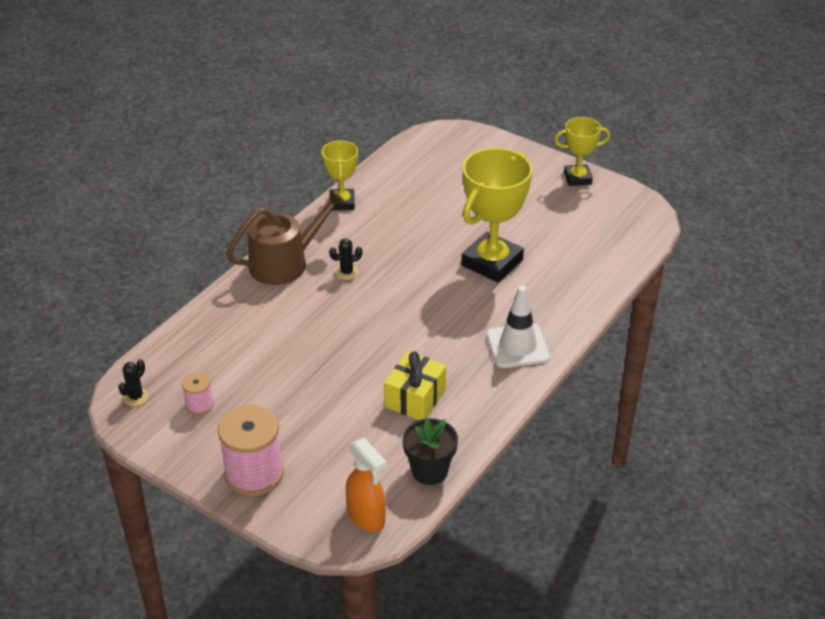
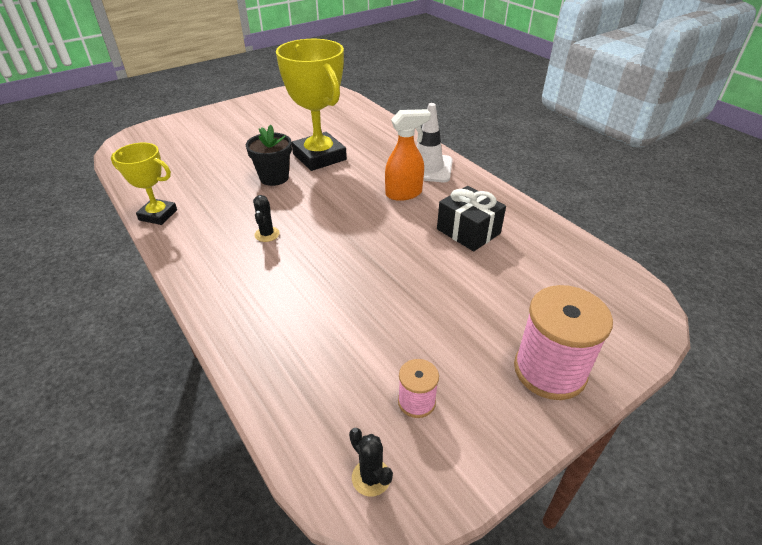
camera: 70 degrees left, 0 degrees up
brown watering can [226,189,346,285] -> none
orange spray bottle [346,438,387,532] -> orange spray bottle moved to [385,109,431,201]
yellow gift [384,351,446,420] -> black gift [437,186,506,252]
black flower pot [403,418,458,485] -> black flower pot moved to [246,125,292,186]
yellow trophy [554,117,610,186] -> none

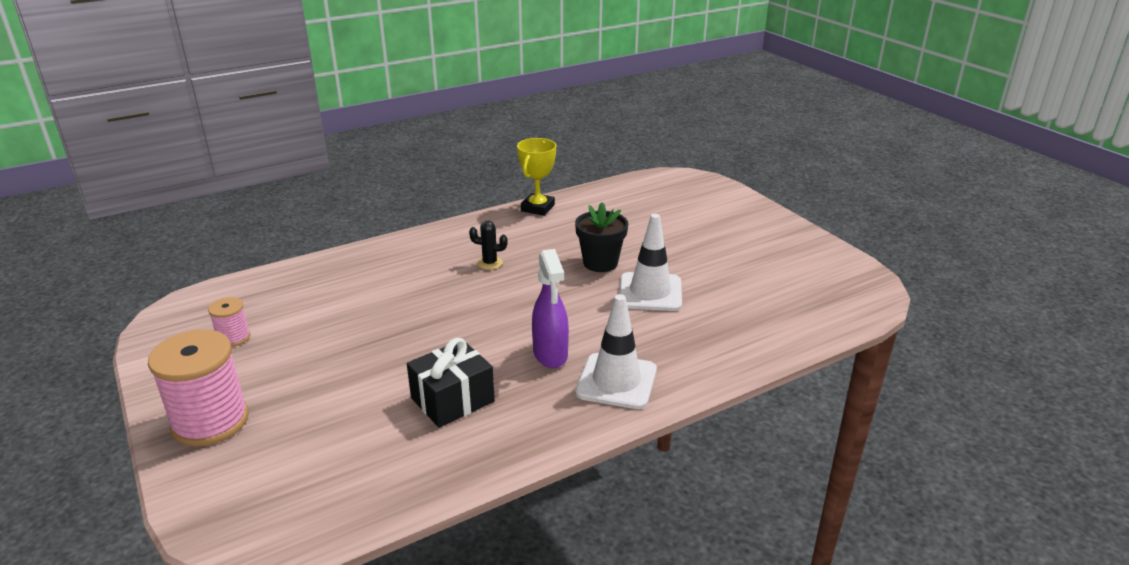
camera: 95 degrees right, 10 degrees down
yellow trophy [276,39,347,171] -> white traffic cone [619,214,682,311]
black cactus [349,428,393,497] -> none
orange spray bottle [385,109,431,201] -> purple spray bottle [532,249,569,368]

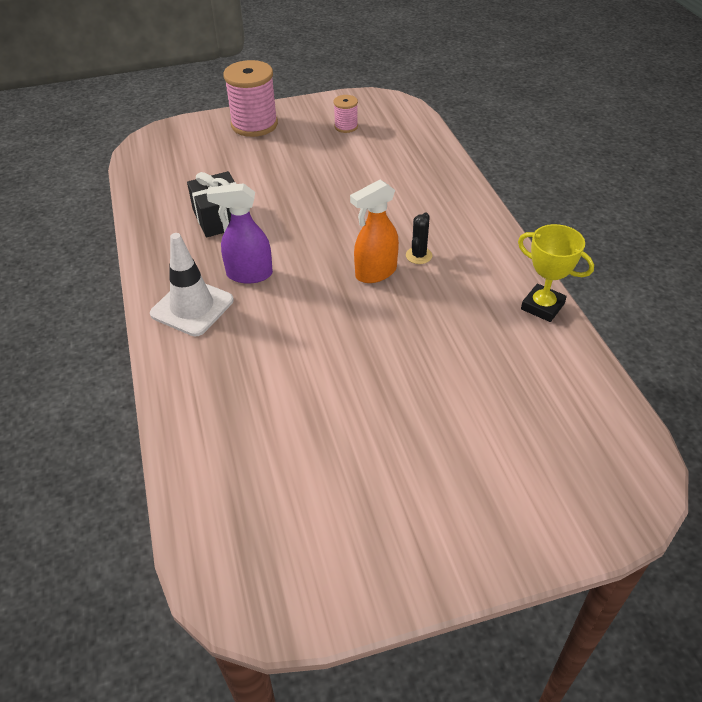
camera: 105 degrees right, 15 degrees up
black flower pot [575,202,628,272] -> none
white traffic cone [619,214,682,311] -> none
none -> orange spray bottle [350,180,399,283]

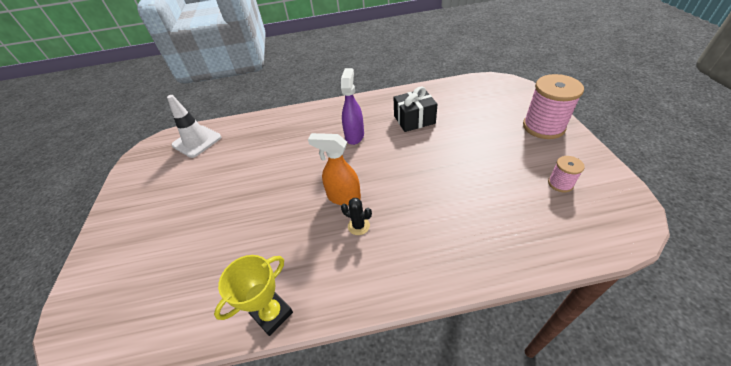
camera: 100 degrees right, 0 degrees up
white traffic cone [150,233,234,336] -> white traffic cone moved to [167,95,221,158]
orange spray bottle [350,180,399,283] -> orange spray bottle turned 45 degrees counterclockwise [308,133,361,205]

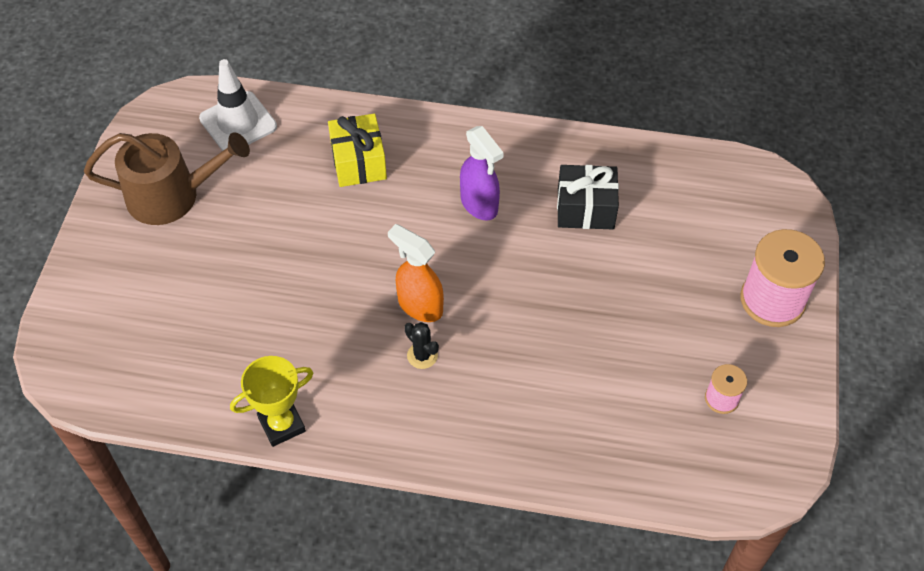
camera: 15 degrees right, 10 degrees up
purple spray bottle [341,68,364,145] -> purple spray bottle turned 120 degrees clockwise [460,126,504,221]
none -> brown watering can [84,132,250,225]
none -> yellow gift [328,114,387,187]

